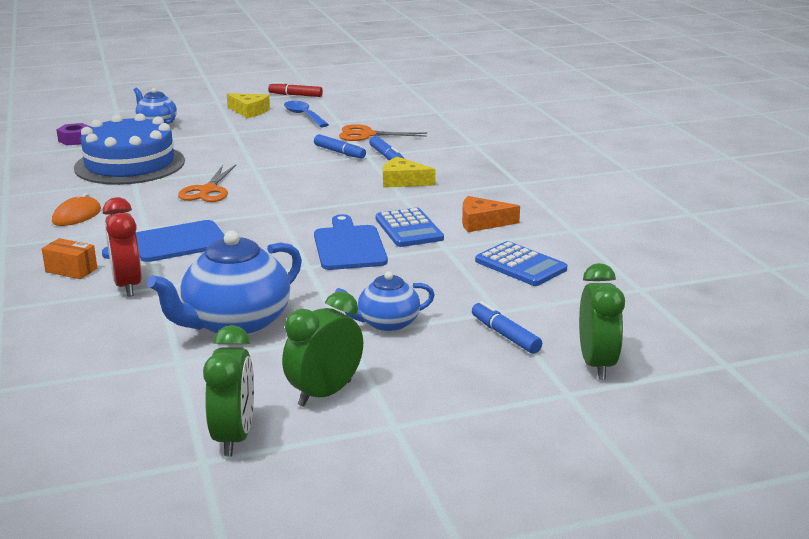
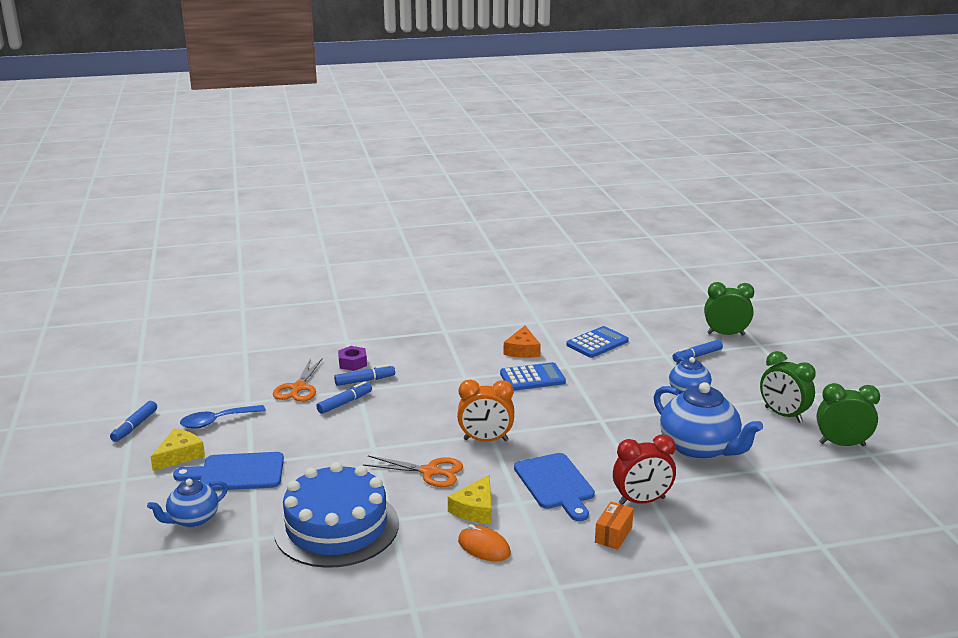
camera: 85 degrees left, 0 degrees up
purple nut [56,123,91,145] -> purple nut moved to [338,346,367,371]
red marker [268,82,323,97] -> blue marker [110,401,157,442]
blue cutting board [314,214,388,270] -> blue cutting board moved to [173,452,284,491]
yellow cheese [383,157,436,188] -> yellow cheese moved to [448,475,492,523]
none -> orange clock [457,379,514,441]

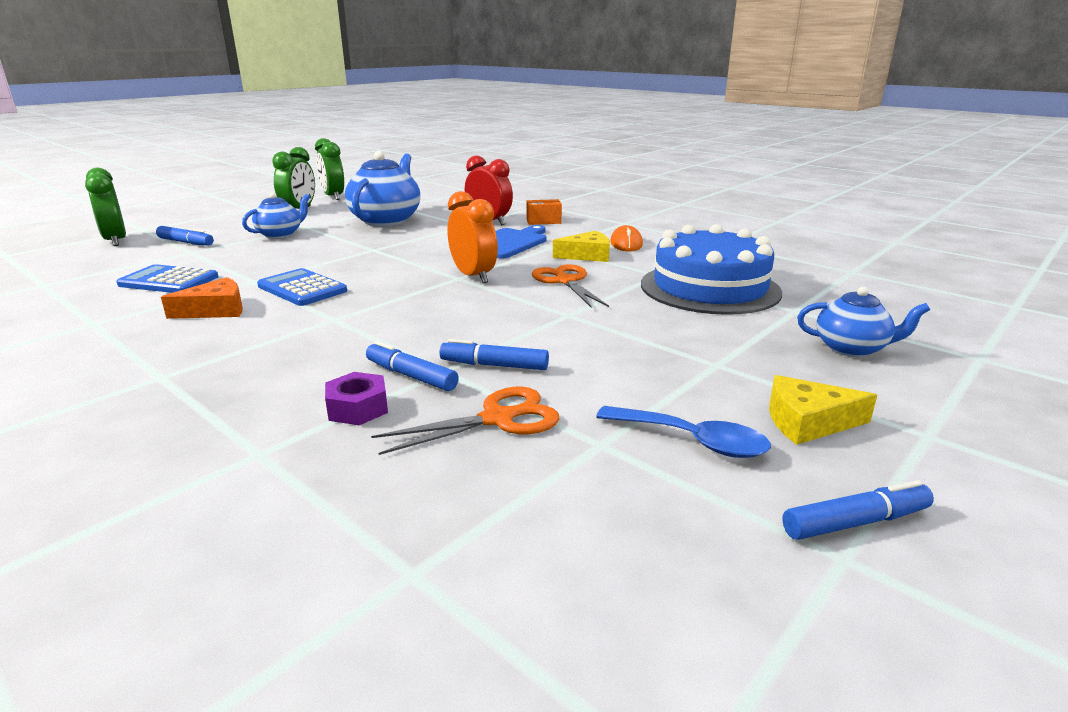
camera: 125 degrees left, 0 degrees up
blue cutting board [173,452,284,491] -> none

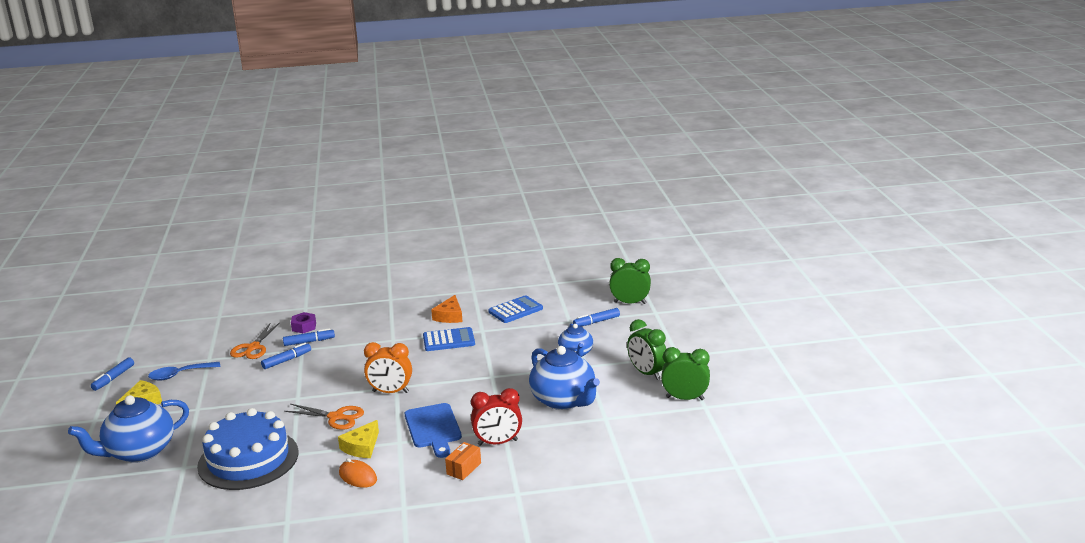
camera: 130 degrees right, 0 degrees up
blue teapot [797,286,930,357] -> blue teapot [68,395,189,463], size x1.73

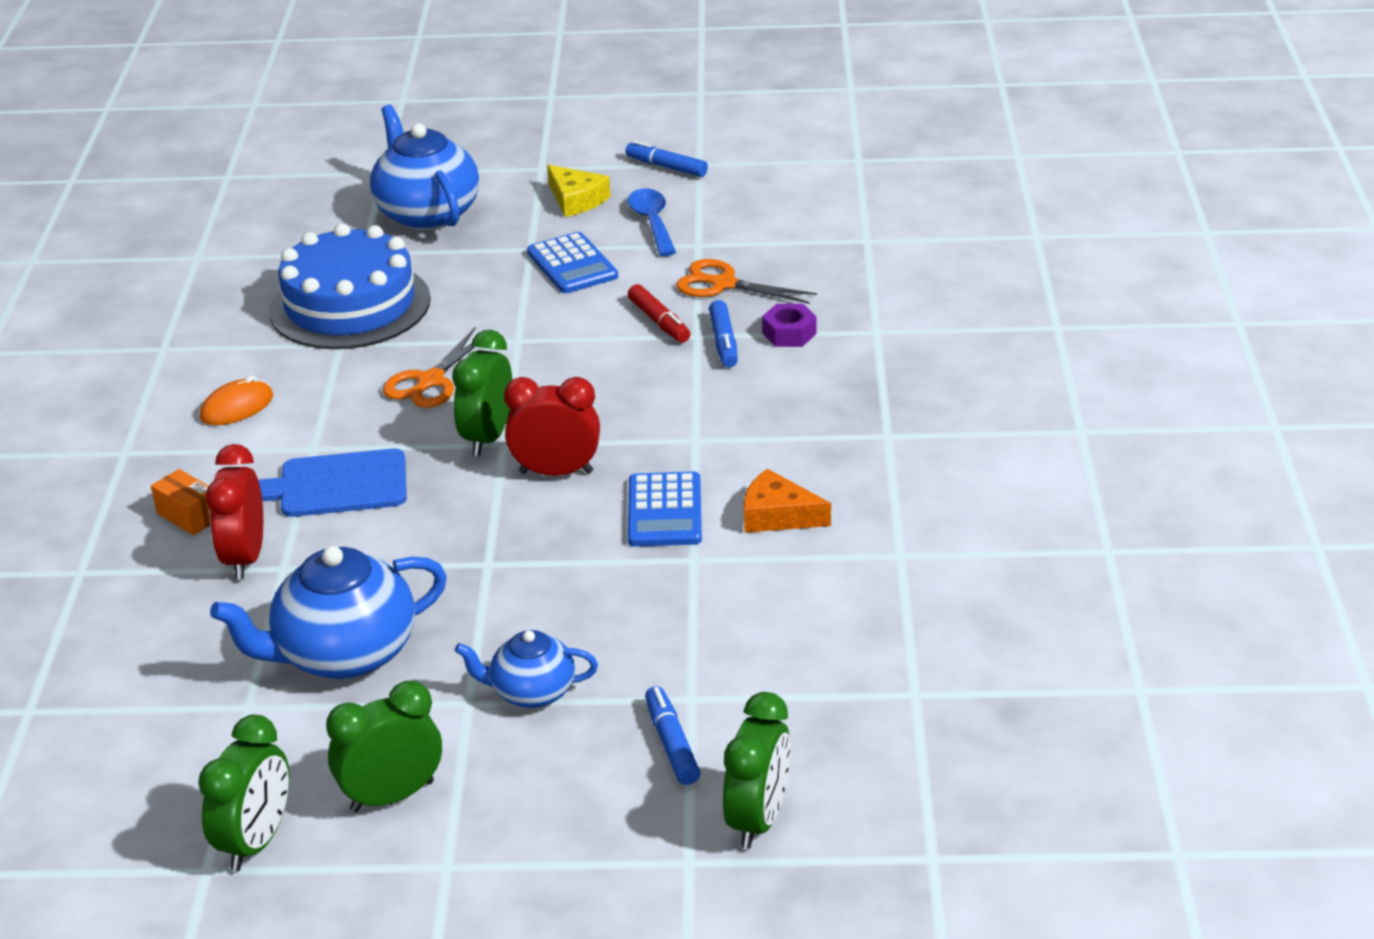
camera: 100 degrees right, 10 degrees up
blue marker [261,343,311,369] -> red marker [628,284,690,343]
yellow cheese [338,420,379,458] -> none
orange clock [364,342,412,393] -> green clock [452,330,512,456]
blue calculator [488,295,543,323] -> blue calculator moved to [527,232,618,293]
none -> red clock [504,377,600,476]

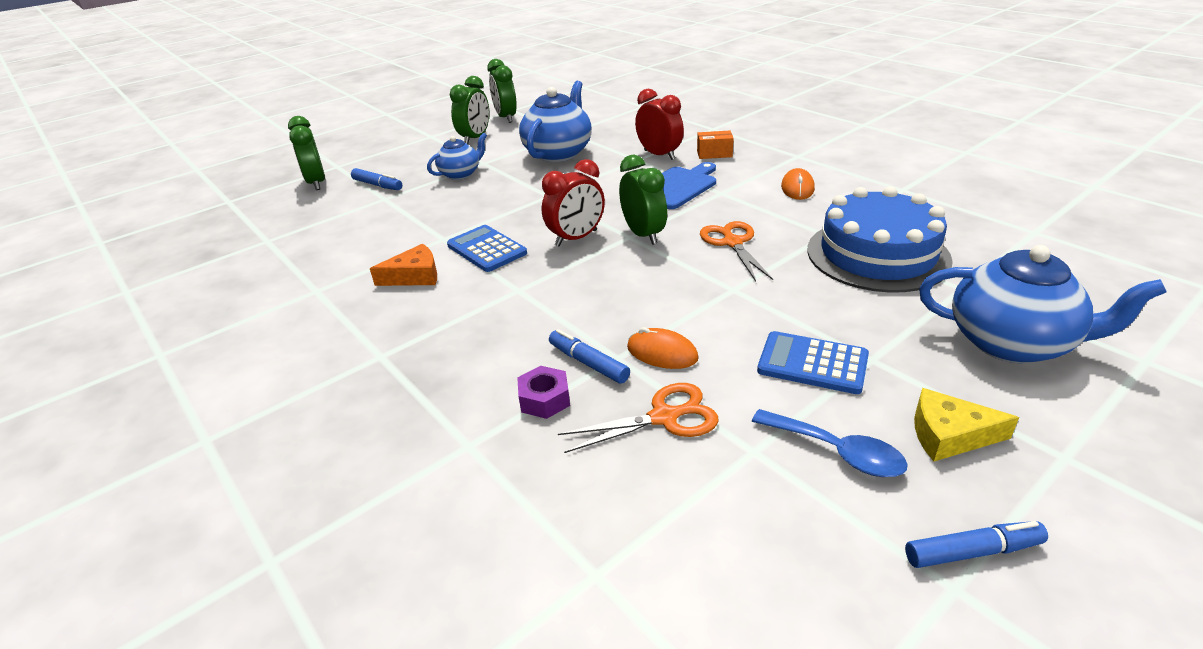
camera: 140 degrees right, 0 degrees up
red marker [628,284,690,343] -> orange mouse [627,327,699,369]

